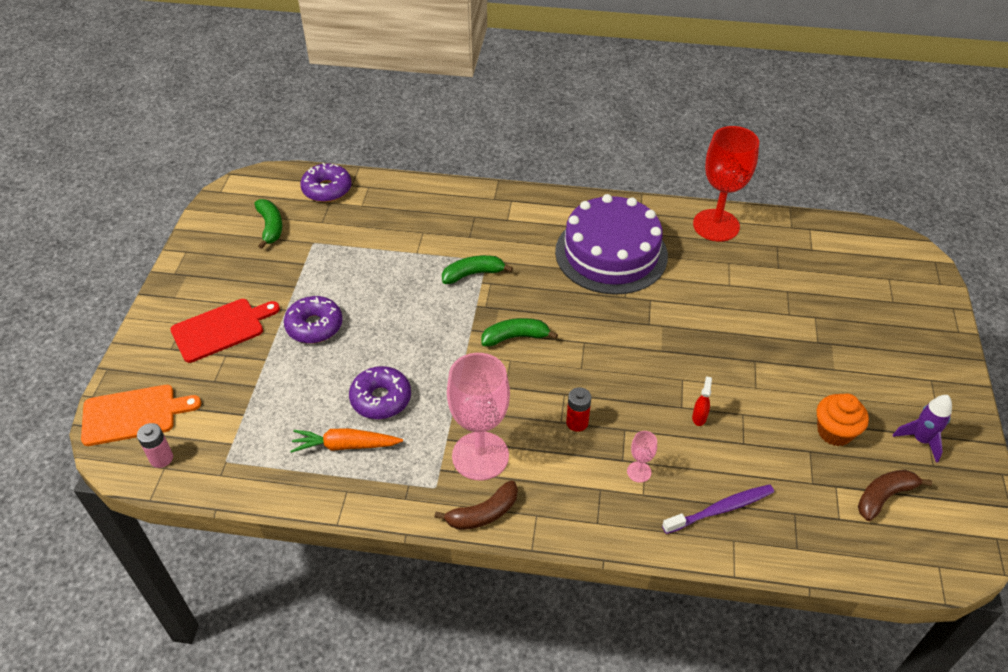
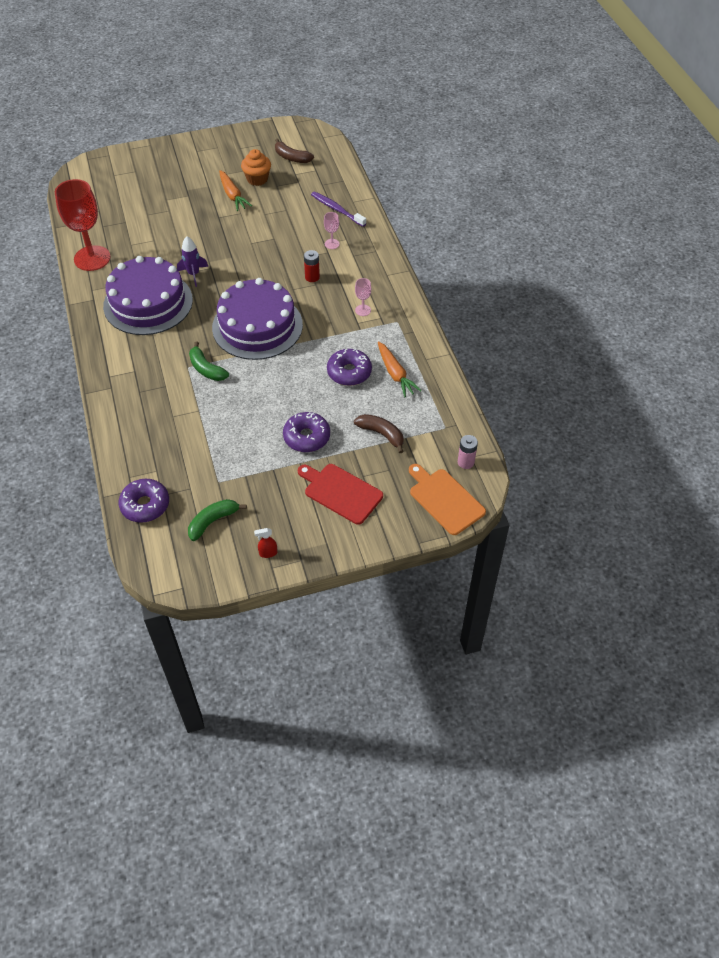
camera: 115 degrees left, 5 degrees up
brown banana [434,480,518,530] -> brown banana moved to [354,414,404,453]
pink goblet [447,353,510,481] -> pink goblet [355,278,371,316], size x0.42
green banana [481,318,558,346] -> purple cake [212,278,303,360]
red spray bottle [692,376,712,426] -> red spray bottle moved to [254,528,277,558]
purple rocket [893,395,952,463] -> purple rocket moved to [177,236,208,287]
none -> orange carrot [219,170,252,211]

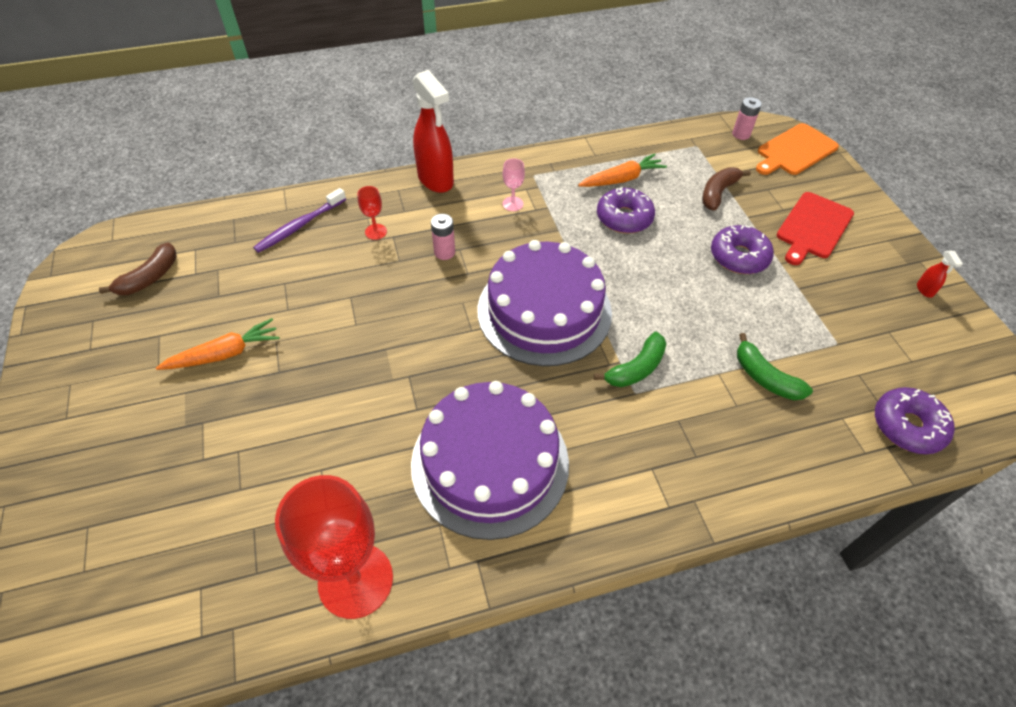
camera: 90 degrees left, 0 degrees up
purple rocket [177,236,208,287] -> none
green banana [188,499,247,541] -> green banana moved to [737,333,813,400]
orange cupcake [241,149,271,186] -> none
red battery [304,250,320,282] -> pink battery [431,214,455,260]
pink goblet [324,212,340,249] -> red goblet [357,186,387,240]
none -> red spray bottle [413,70,454,193]

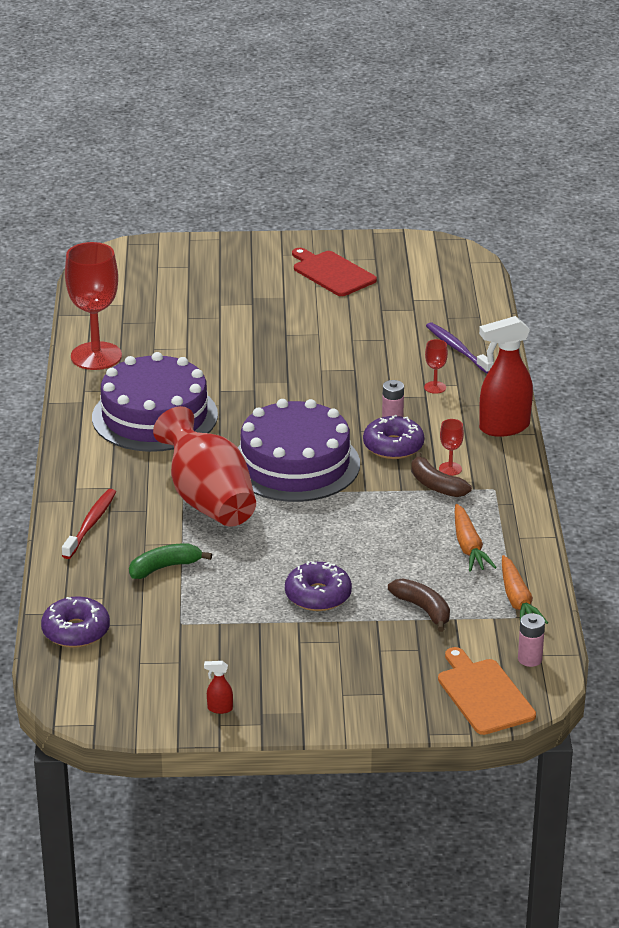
camera: 105 degrees right, 20 degrees down
brown banana [99,242,177,295] -> brown banana moved to [411,452,472,497]
orange carrot [156,318,280,370] -> orange carrot moved to [502,555,548,624]
pink goblet [502,158,525,211] -> red goblet [439,419,464,476]
green banana [594,332,666,387] -> red vase [153,406,256,527]
purple donut [597,187,655,234] -> purple donut moved to [363,415,424,459]
red cutting board [777,192,854,265] -> red cutting board moved to [292,248,377,296]
none -> red toothbrush [62,489,116,559]

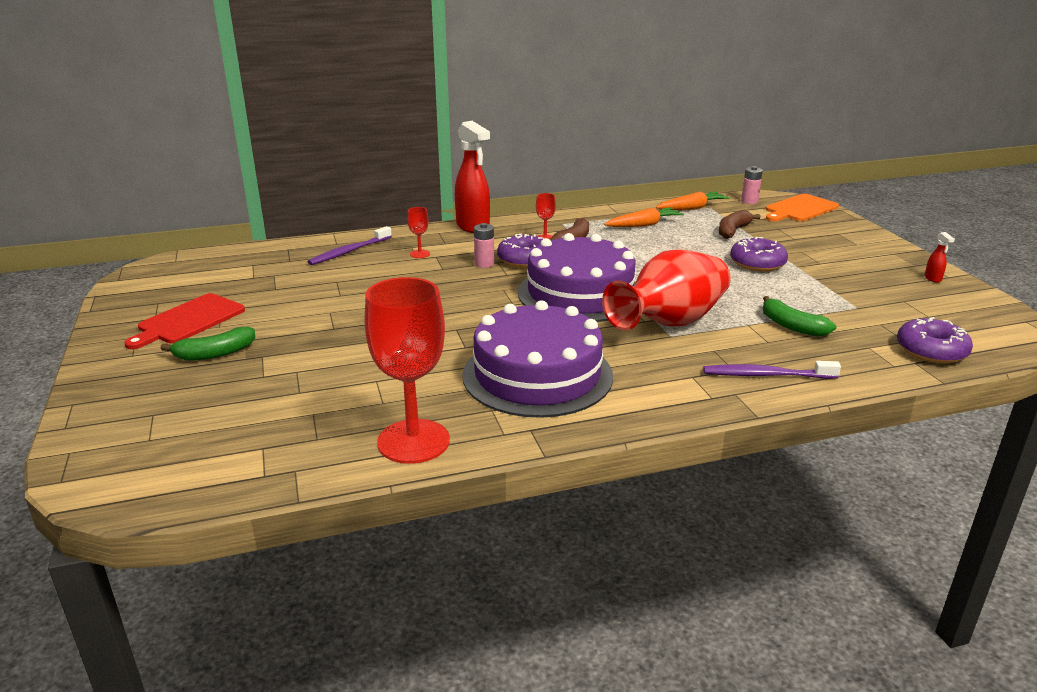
camera: 105 degrees left, 5 degrees down
red toothbrush [62,489,116,559] -> purple toothbrush [703,361,841,379]
none -> green banana [160,327,255,361]

